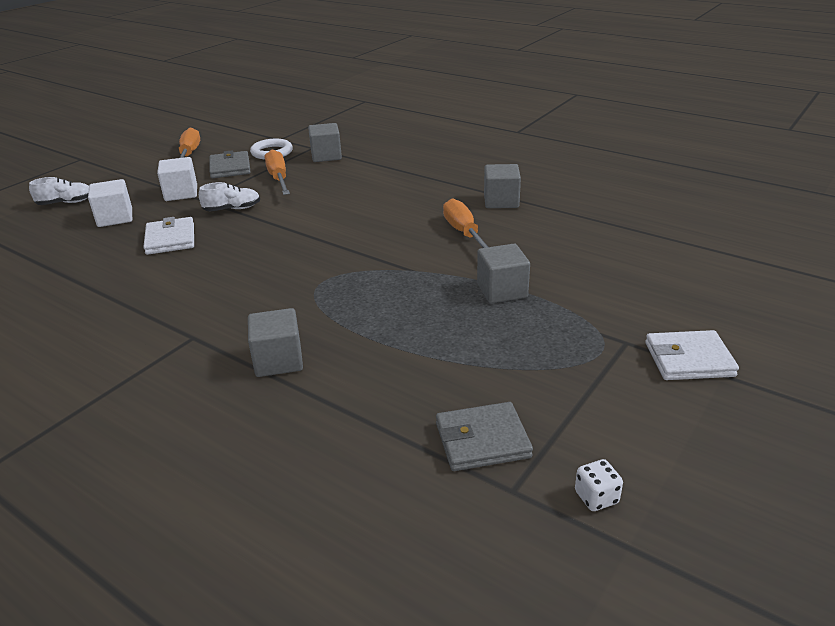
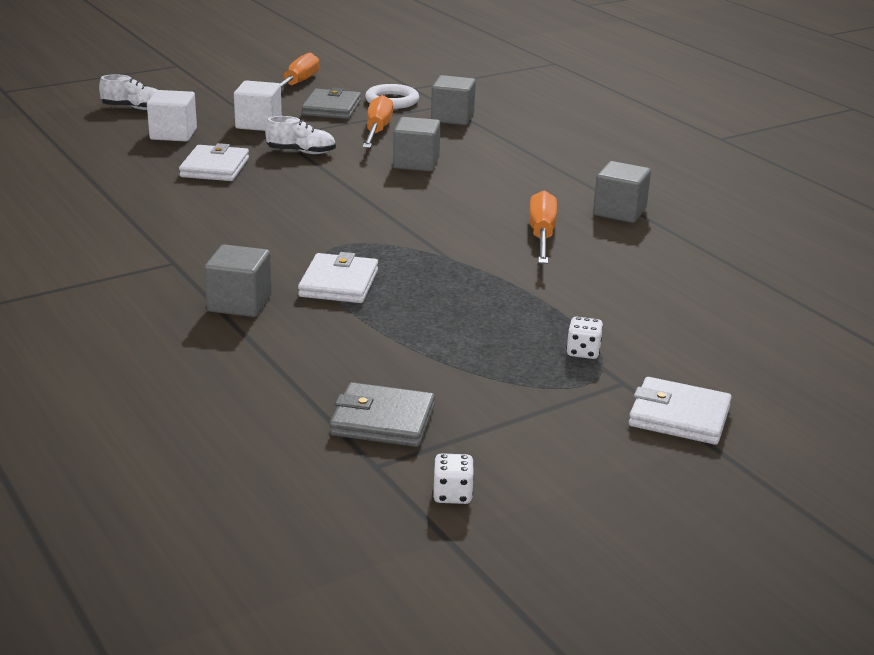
camera: 20 degrees right, 5 degrees down
grey cube [477,244,530,303] -> grey cube moved to [393,117,441,172]
none -> white wallet [298,252,378,303]
none -> white dice [566,317,603,359]

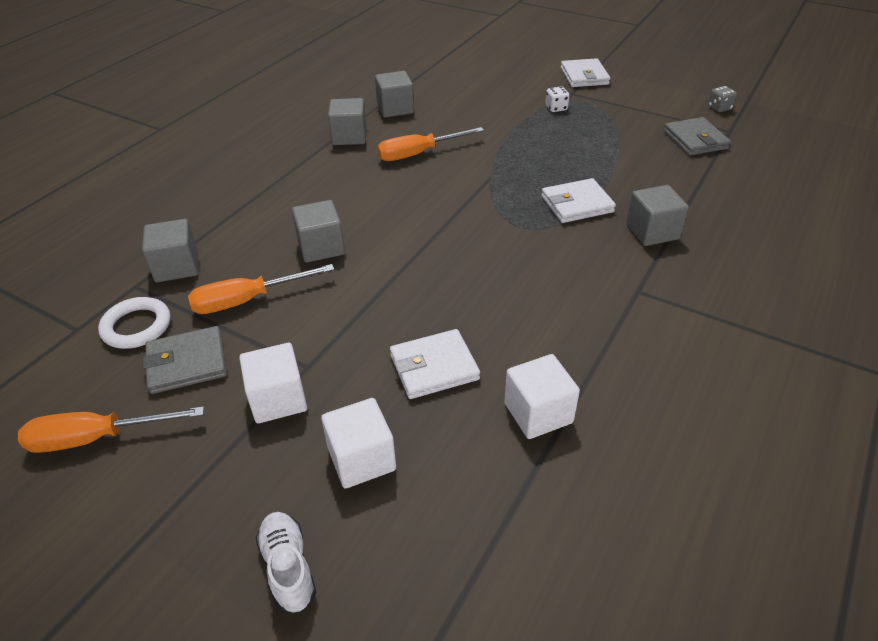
camera: 115 degrees left, 15 degrees up
white shoe [265,116,336,154] -> none
white dice [433,453,474,504] -> grey dice [708,86,737,112]
none -> grey cube [375,71,414,118]
none -> white cube [504,354,580,439]

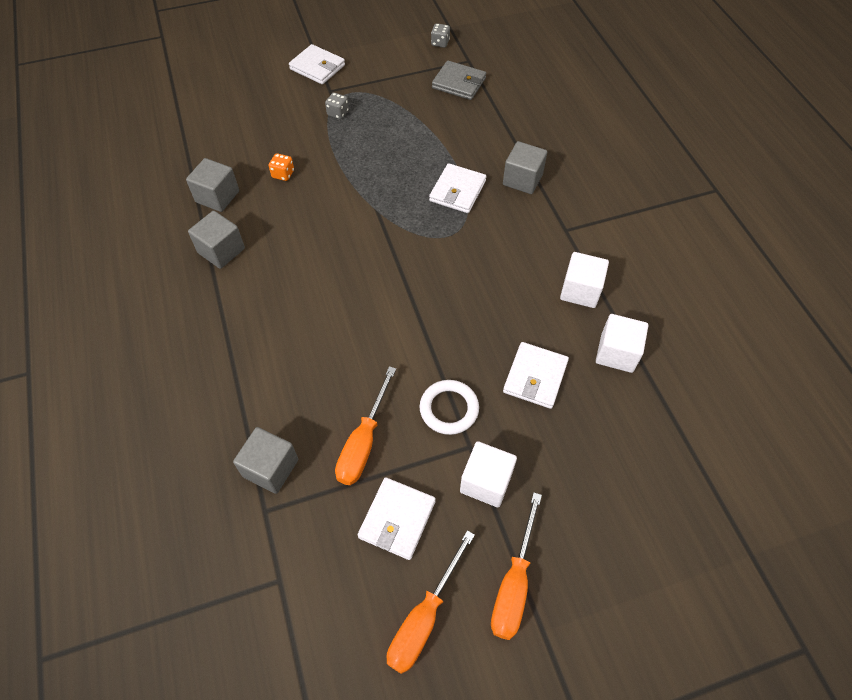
camera: 50 degrees left, 15 degrees up
white ring [98,297,170,349] -> white ring moved to [419,380,479,435]
grey wallet [142,326,227,394] -> white wallet [358,477,436,560]
white shoe [256,512,316,613] -> none
grey cube [292,200,345,262] -> none
white cube [321,398,396,489] -> white cube moved to [560,252,609,308]
orange screwdriver [377,127,484,161] -> orange screwdriver moved to [491,493,542,640]
white dice [545,87,569,112] -> grey dice [325,93,349,119]
none -> orange dice [269,153,294,181]

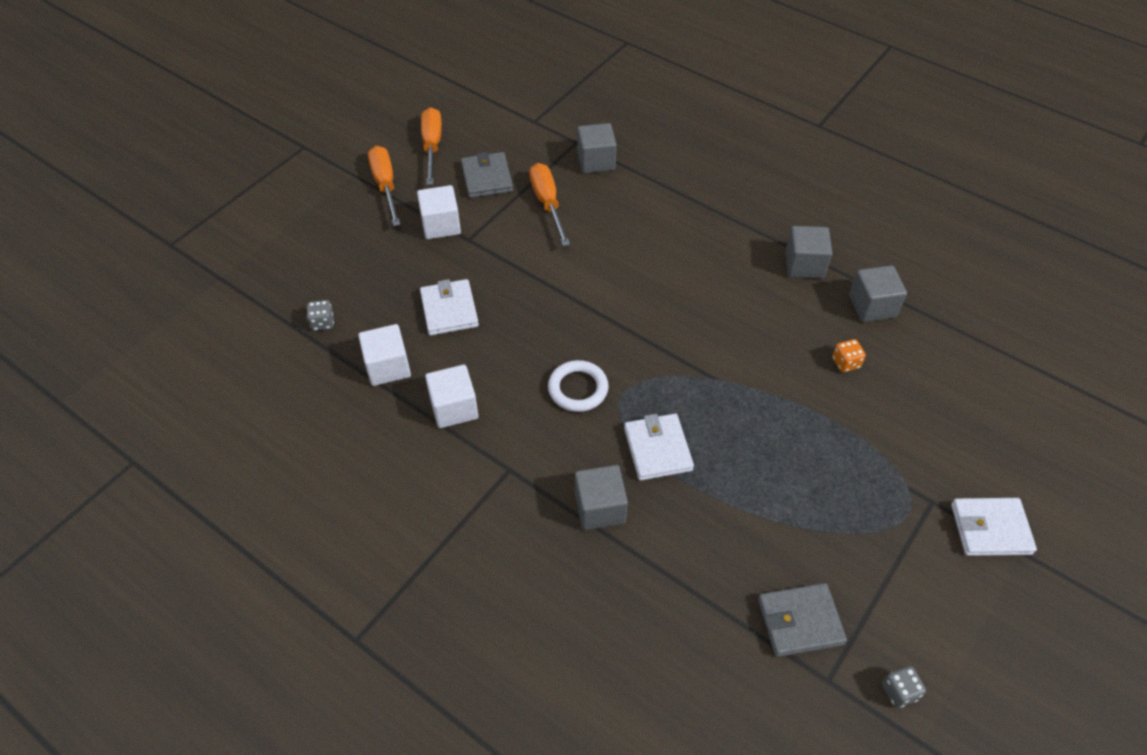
camera: 145 degrees right, 5 degrees down
grey dice [325,93,349,119] -> grey dice moved to [307,300,334,331]
white wallet [358,477,436,560] -> grey wallet [461,152,513,198]
white ring [419,380,479,435] -> white ring moved to [548,360,609,412]

